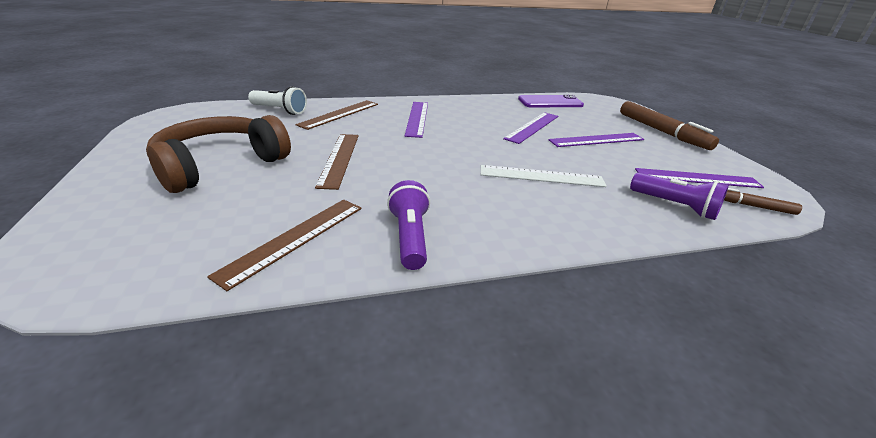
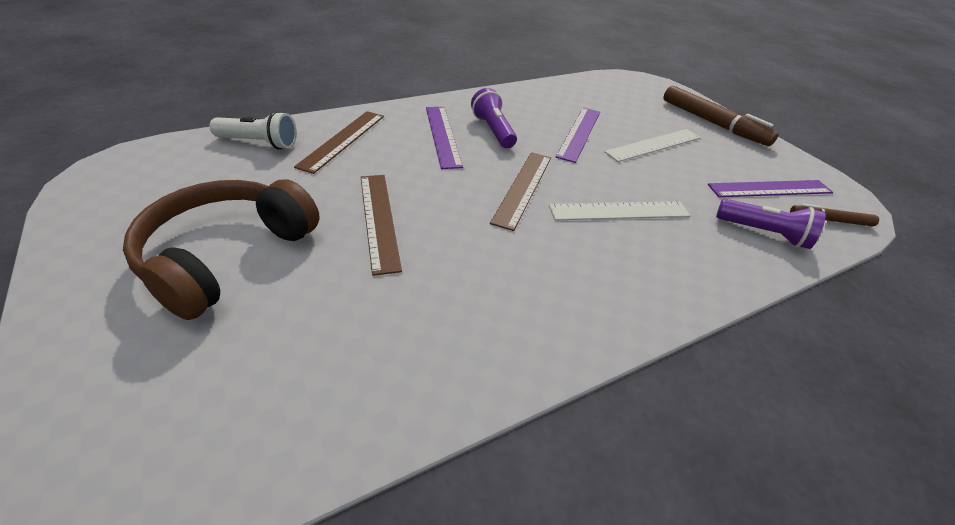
camera: 15 degrees left, 10 degrees up
brown ruler [207,199,362,291] -> brown ruler moved to [490,152,551,231]
purple flashlight [387,180,430,270] -> purple flashlight moved to [471,88,517,148]
purple phone [518,94,584,107] -> none
purple ruler [549,133,644,147] -> white ruler [604,129,701,162]

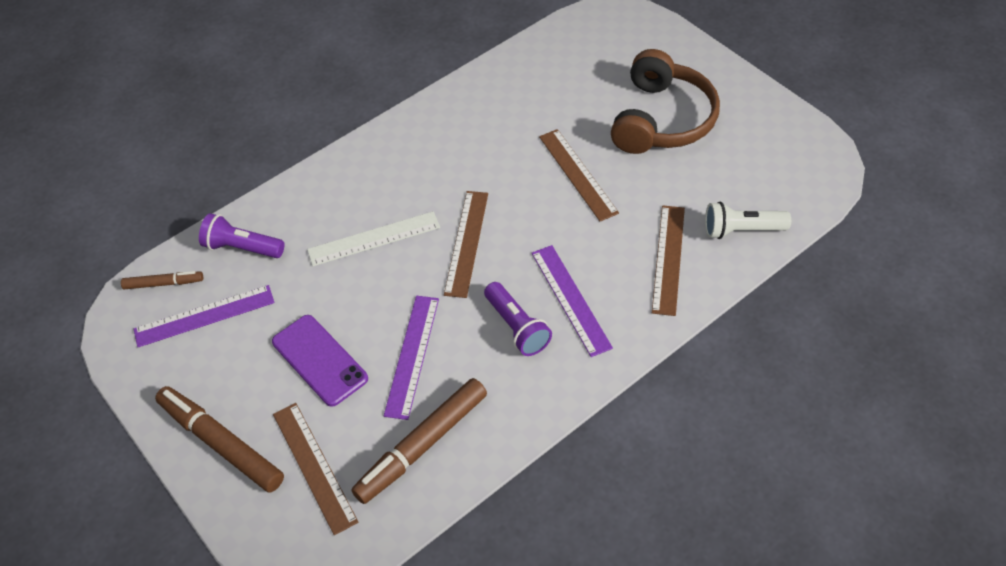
camera: 175 degrees right, 10 degrees up
white ruler [604,129,701,162] -> purple phone [272,315,368,407]
none -> brown ruler [273,403,358,535]
none -> brown marker [351,378,487,504]

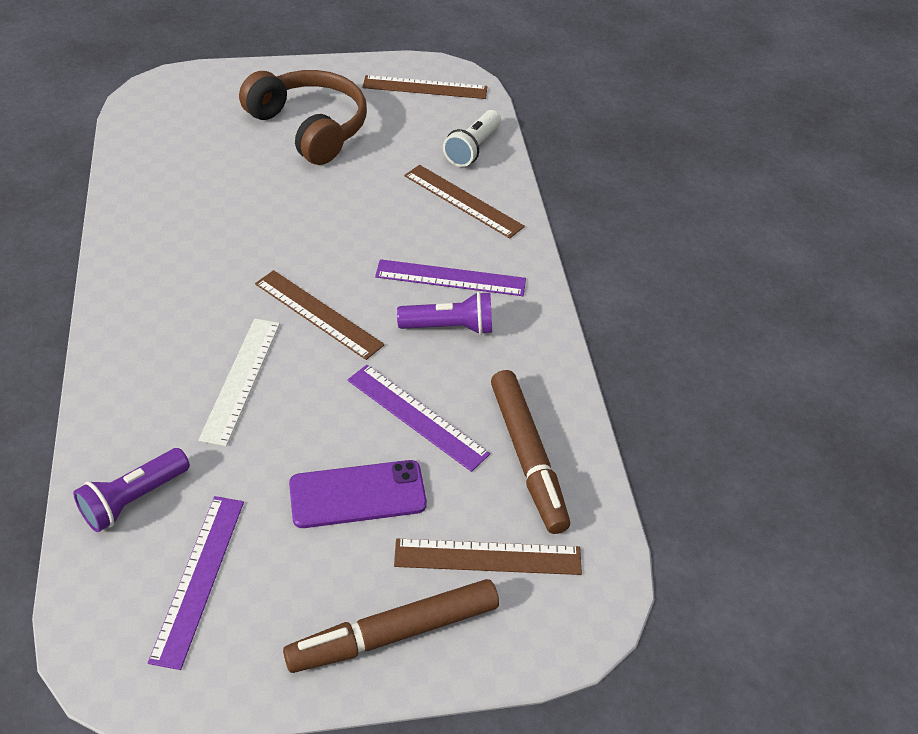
camera: 65 degrees left, 5 degrees down
brown marker [121,271,203,289] -> none
brown ruler [539,129,619,221] -> brown ruler moved to [362,75,487,99]

